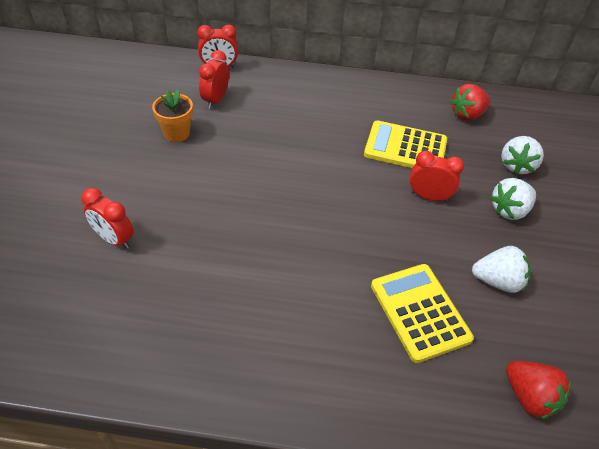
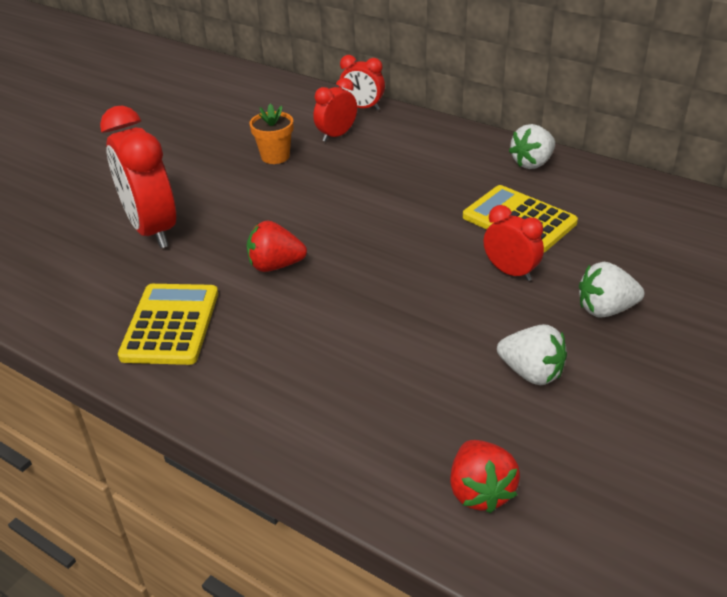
camera: 30 degrees right, 10 degrees down
red clock [81,188,134,249] -> red clock [100,106,176,248], size x1.86
yellow calculator [371,264,474,363] -> yellow calculator moved to [118,284,218,365]
red strawberry [450,84,491,121] -> red strawberry moved to [247,221,307,272]
white strawberry [501,136,544,175] -> white strawberry moved to [509,124,555,169]

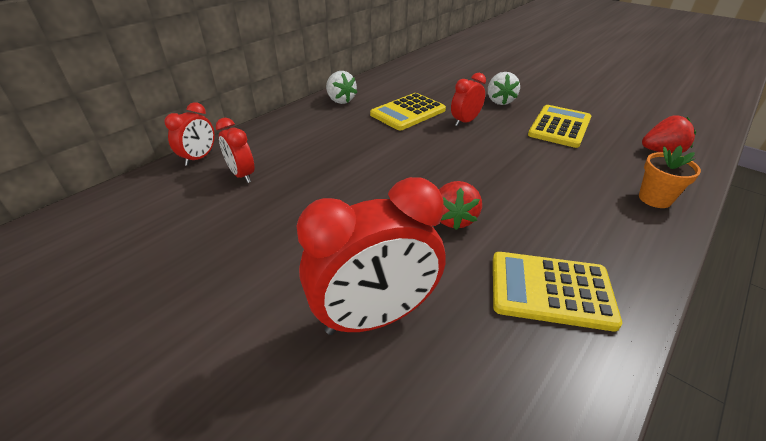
camera: 85 degrees left, 0 degrees up
orange flower pot [250,103,293,164] -> orange flower pot moved to [639,145,701,208]
white strawberry [497,324,567,385] -> yellow calculator [528,105,591,148]

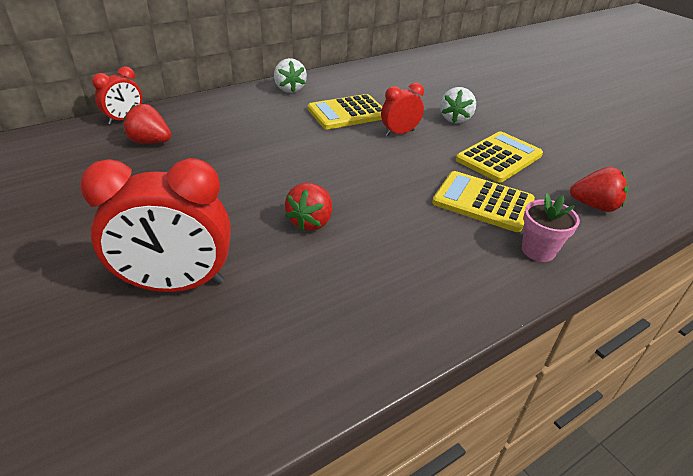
camera: 15 degrees right, 0 degrees up
red clock [216,118,255,183] -> red strawberry [123,104,171,144]
yellow calculator [493,252,622,332] -> yellow calculator moved to [432,171,535,232]
orange flower pot [639,145,701,208] -> pink flower pot [522,193,580,262]

